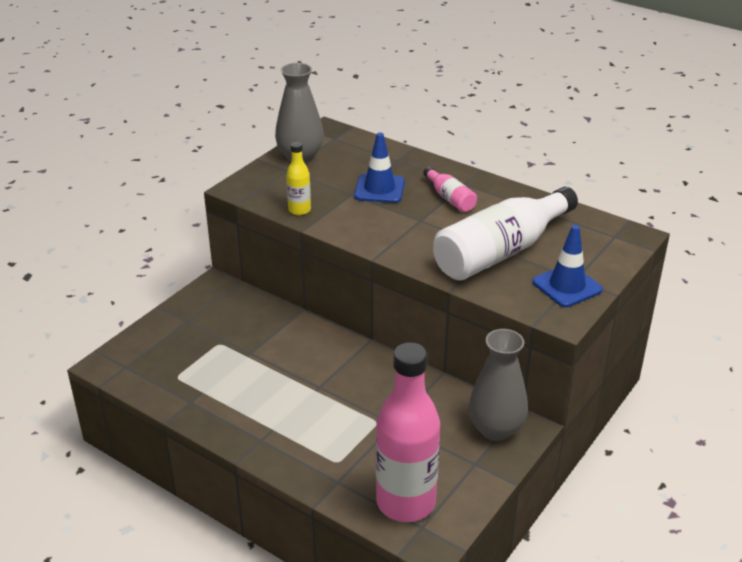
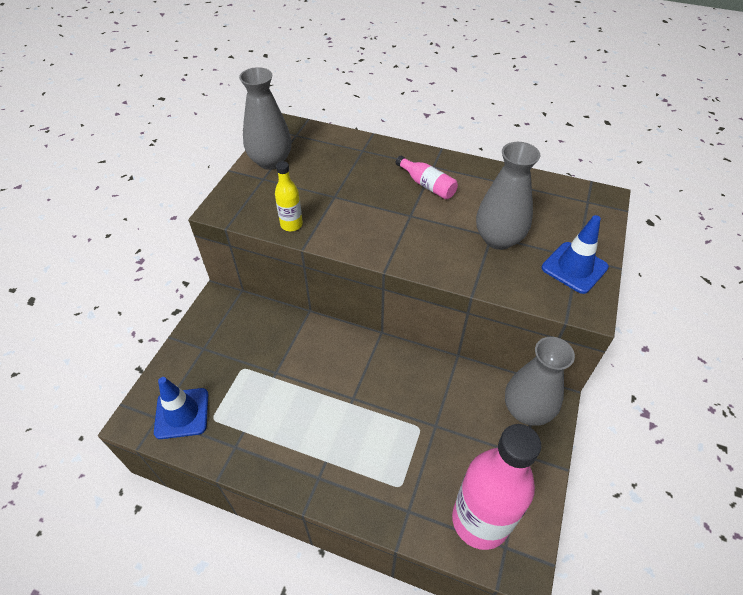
camera: 15 degrees left, 15 degrees up
blue traffic cone [354,133,405,203] -> blue traffic cone moved to [154,377,208,439]
white bottle [433,187,578,280] -> grey vase [476,142,540,250]

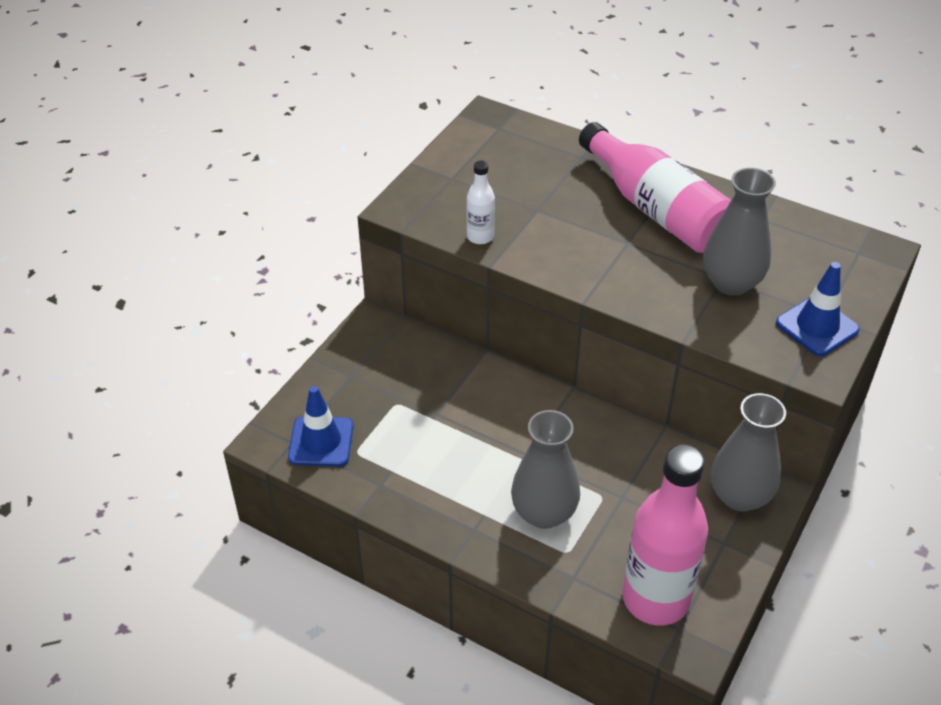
camera: 10 degrees right, 5 degrees down
grey vase [239,67,291,170] -> grey vase moved to [511,410,580,529]
yellow bottle [275,161,303,231] -> white bottle [466,161,495,244]
pink bottle [396,156,458,199] -> pink bottle [579,122,731,253], size x2.17

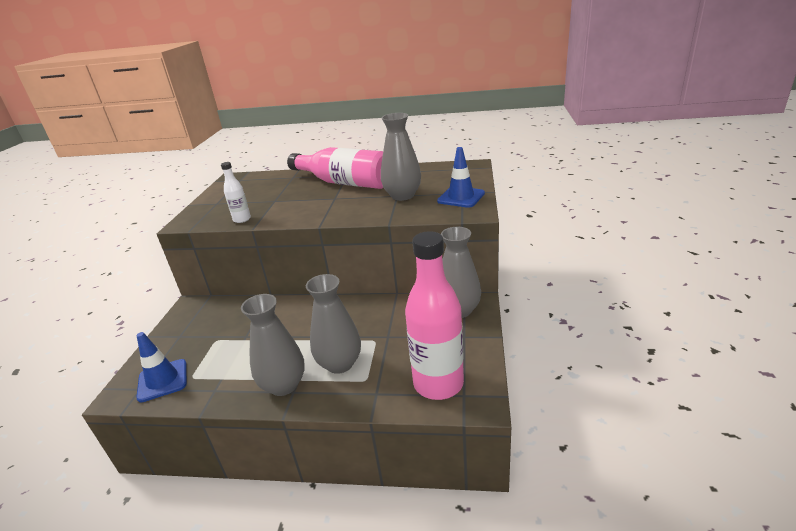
camera: 20 degrees left, 15 degrees down
none -> grey vase [241,294,305,396]

